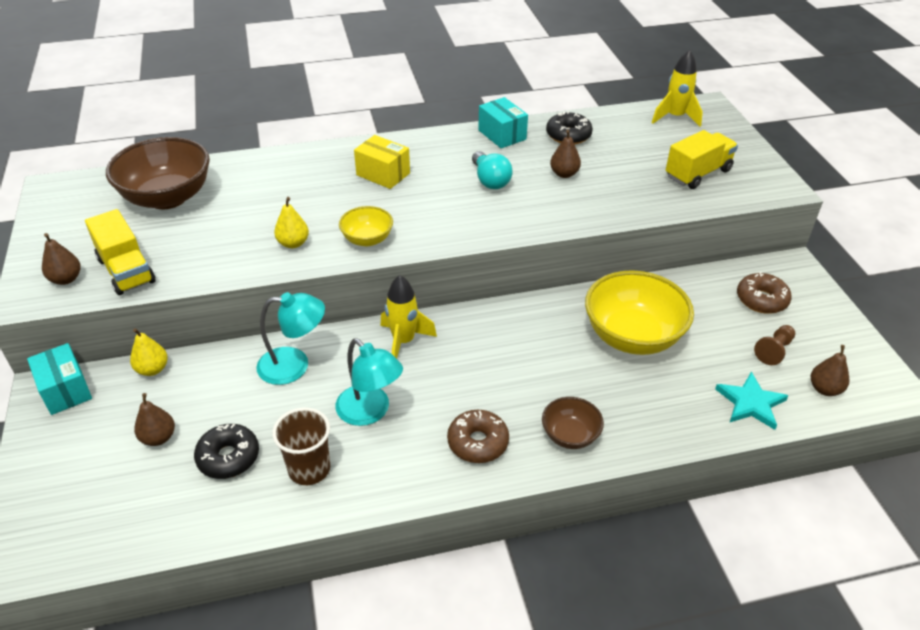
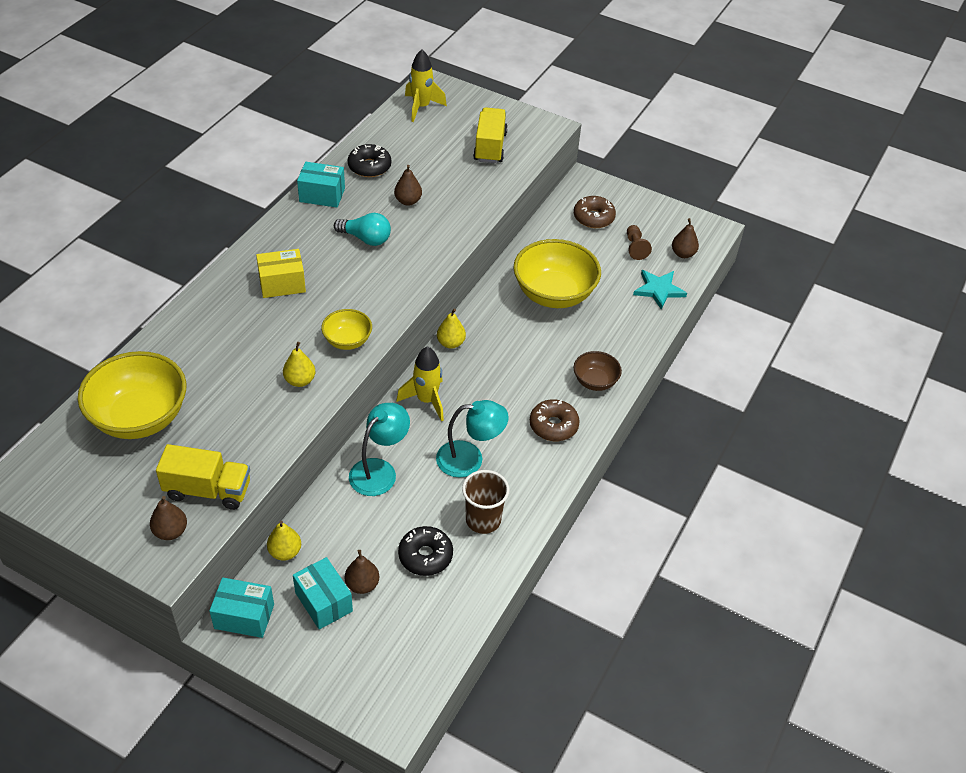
camera: 50 degrees left, 5 degrees up
brown bowl [106,137,210,209] -> yellow bowl [78,351,186,439]
none -> turquoise box [293,557,353,629]
none -> yellow pear [437,309,466,349]

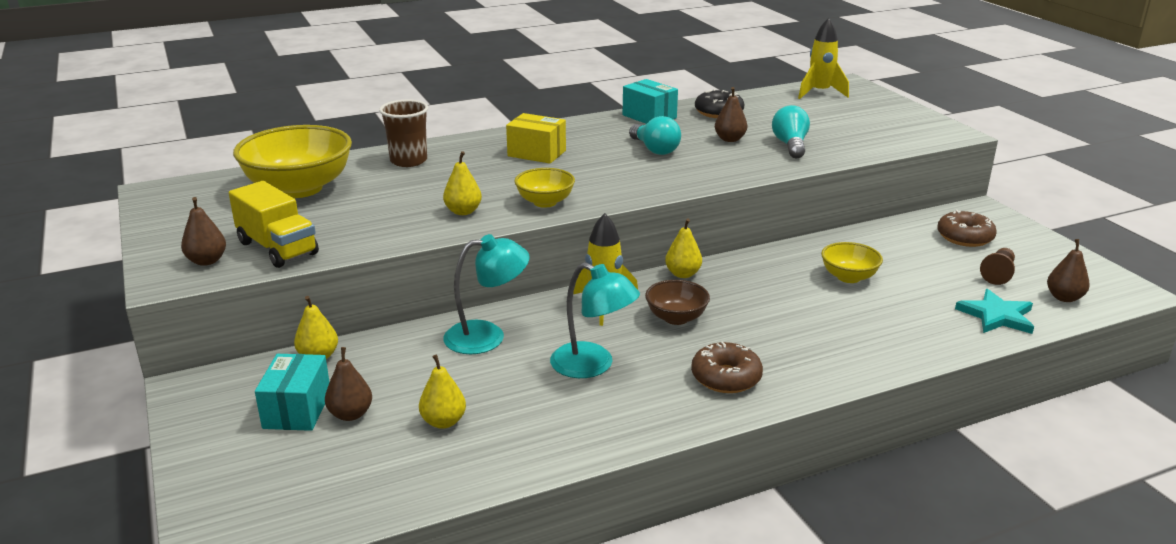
camera: 40 degrees right, 20 degrees down
turquoise box [209,577,274,638] -> none
black donut [398,526,453,576] -> yellow pear [419,354,466,429]
brown cup [462,470,509,534] -> brown cup moved to [379,100,428,167]
yellow truck [473,107,508,163] -> none
yellow bowl [513,239,601,308] -> yellow bowl [821,242,883,283], size x0.52
brown bowl [573,351,622,391] -> brown bowl moved to [645,280,710,325]
none -> turquoise light bulb [772,105,810,158]

